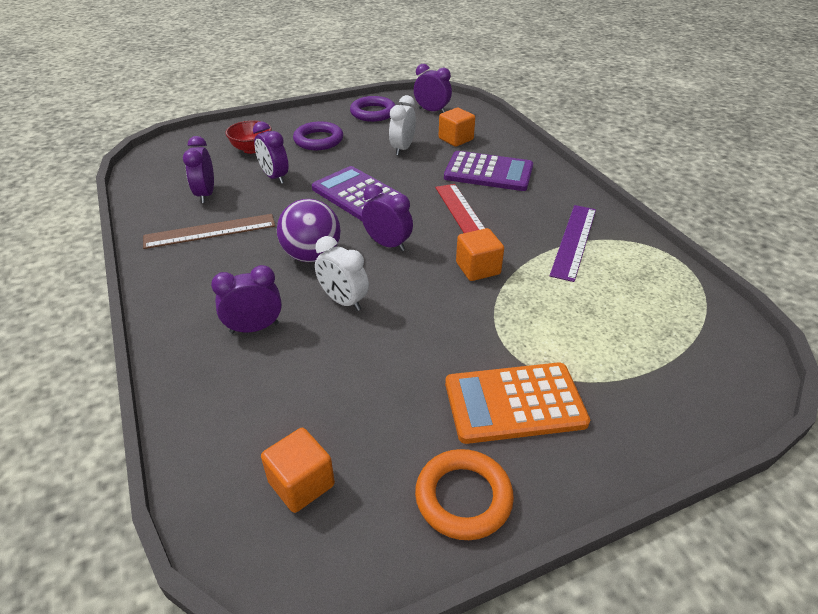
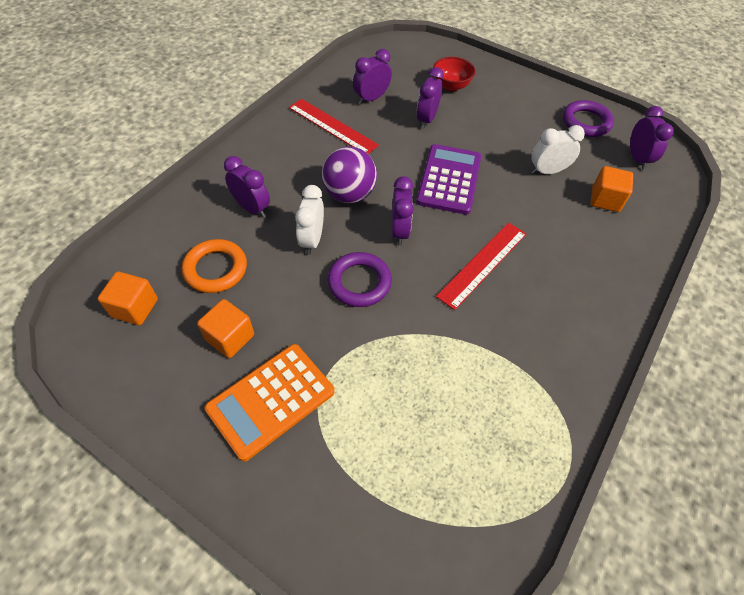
camera: 55 degrees right, 15 degrees up
brown ruler [143,214,275,249] -> red ruler [289,99,379,154]
purple ring [293,121,343,150] -> purple ring moved to [327,252,392,307]
orange ring [415,449,514,540] -> orange ring moved to [182,239,247,293]
purple calculator [444,151,533,191] -> none
orange calculator [445,362,590,444] -> orange calculator turned 90 degrees counterclockwise [204,344,335,462]
orange cube [456,228,504,281] -> orange cube moved to [197,299,254,358]
purple ruler [549,205,596,282] -> none

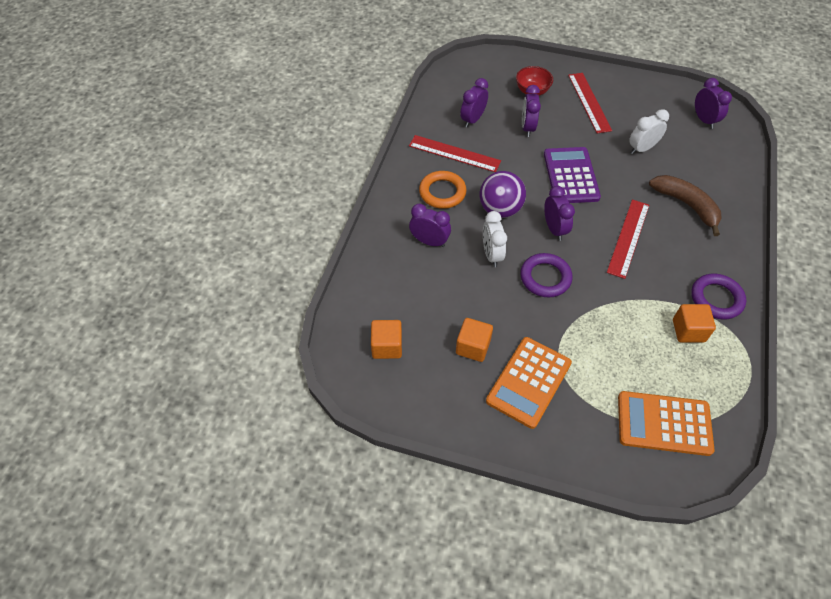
camera: 15 degrees left, 0 degrees up
orange ring [182,239,247,293] -> orange ring moved to [419,171,467,209]
purple ring [563,100,614,137] -> purple ring moved to [691,274,746,319]
orange cube [590,166,633,212] -> orange cube moved to [673,304,716,342]
none -> red ruler [568,73,612,133]
none -> orange calculator [618,391,715,456]
none -> brown banana [649,175,722,236]

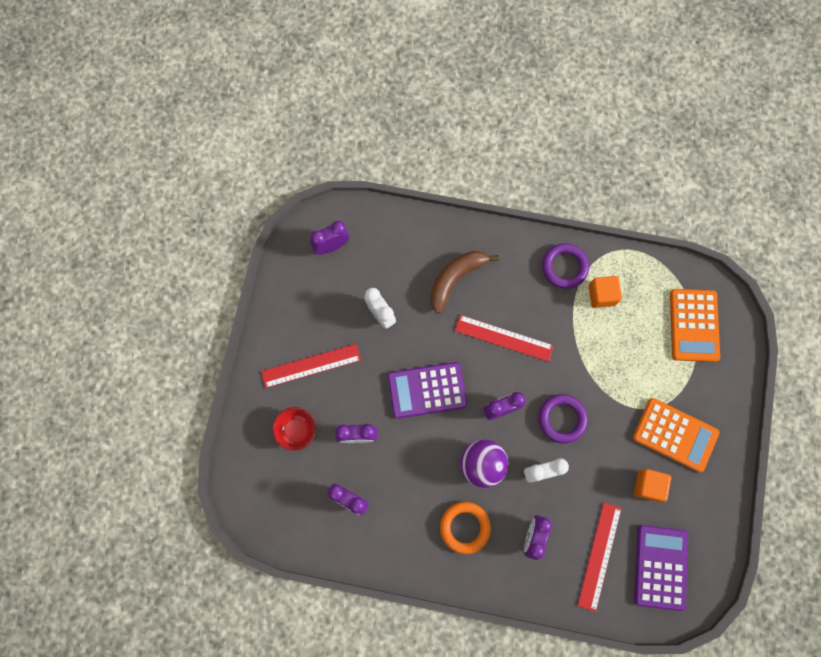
camera: 95 degrees left, 20 degrees up
orange cube [371,320,402,359] -> purple calculator [634,525,688,611]
red ruler [409,135,501,172] -> red ruler moved to [577,502,622,612]

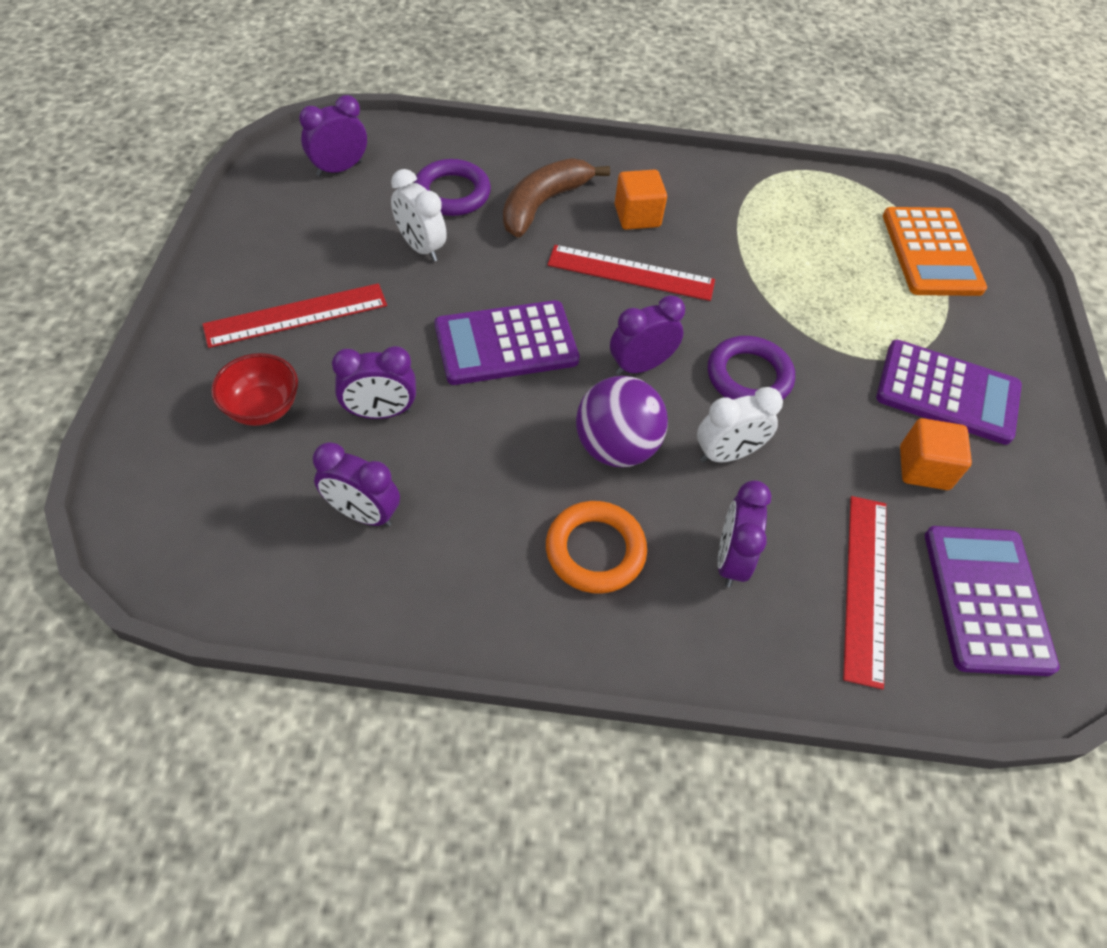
camera: 10 degrees left, 20 degrees down
purple ring [542,243,589,289] -> purple ring moved to [414,159,491,216]
orange cube [589,276,622,308] -> orange cube moved to [615,170,667,230]
orange calculator [633,398,719,472] -> purple calculator [876,340,1022,445]

